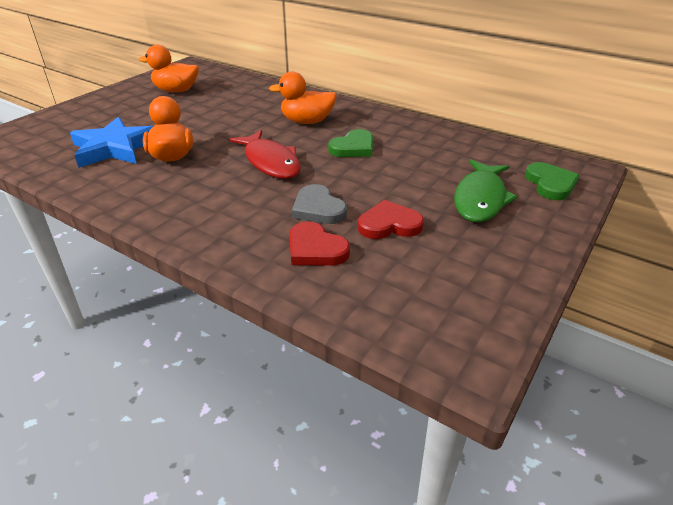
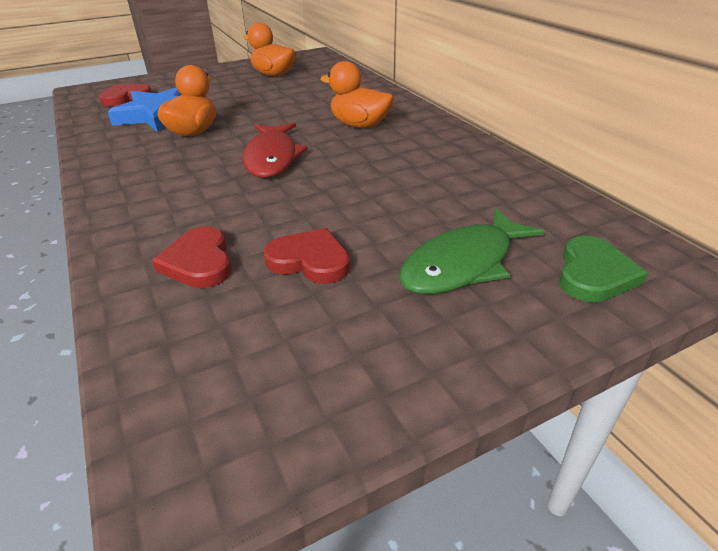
camera: 30 degrees right, 0 degrees up
grey heart [292,184,347,224] -> none
green heart [328,129,373,157] -> none
none -> red heart [99,84,152,106]

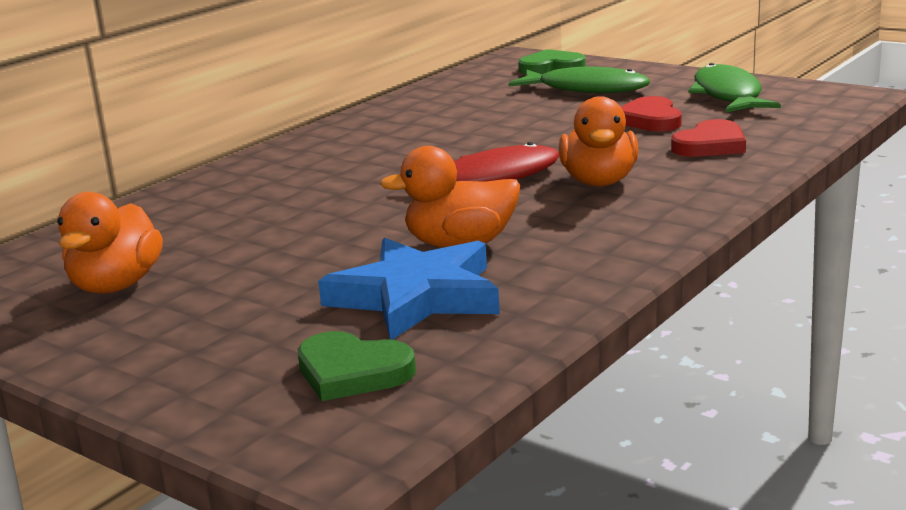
camera: 115 degrees left, 15 degrees down
red heart [99,84,152,106] -> green heart [297,331,416,401]
orange duck [320,61,394,128] -> orange duck moved to [559,96,638,186]
none -> green fish [688,63,781,113]

